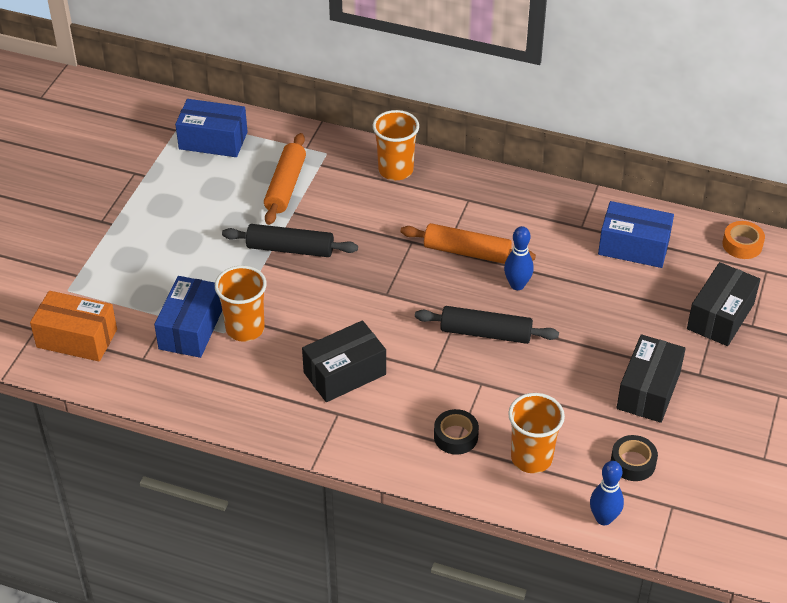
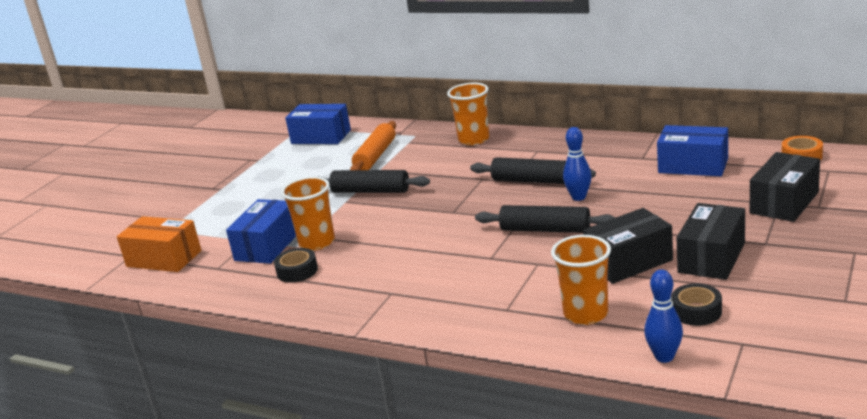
camera: 10 degrees right, 20 degrees down
black box [302,320,386,402] -> black box moved to [583,208,673,284]
orange rolling pin [401,223,536,264] -> black rolling pin [470,157,596,184]
black tape [434,409,479,455] -> black tape moved to [274,248,318,283]

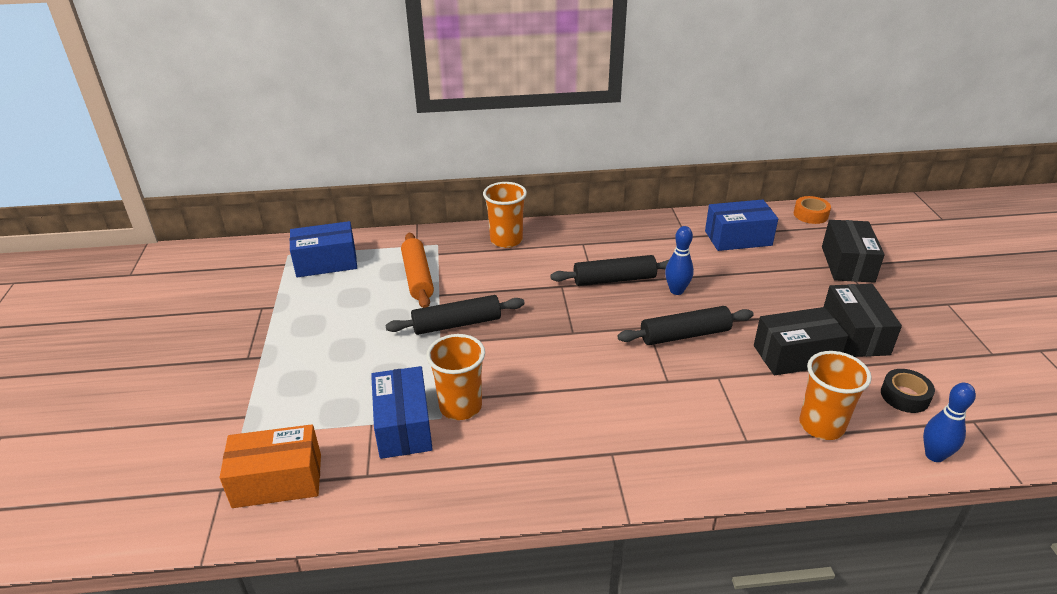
camera: 35 degrees left, 10 degrees up
black tape [274,248,318,283] -> none
black box [583,208,673,284] -> black box turned 45 degrees clockwise [754,307,848,375]

